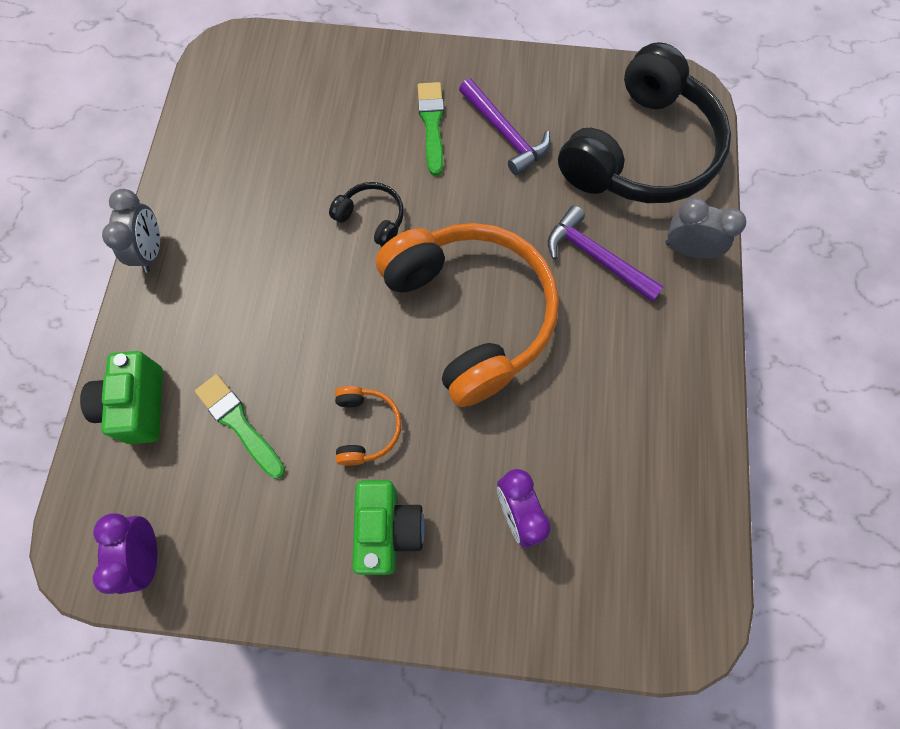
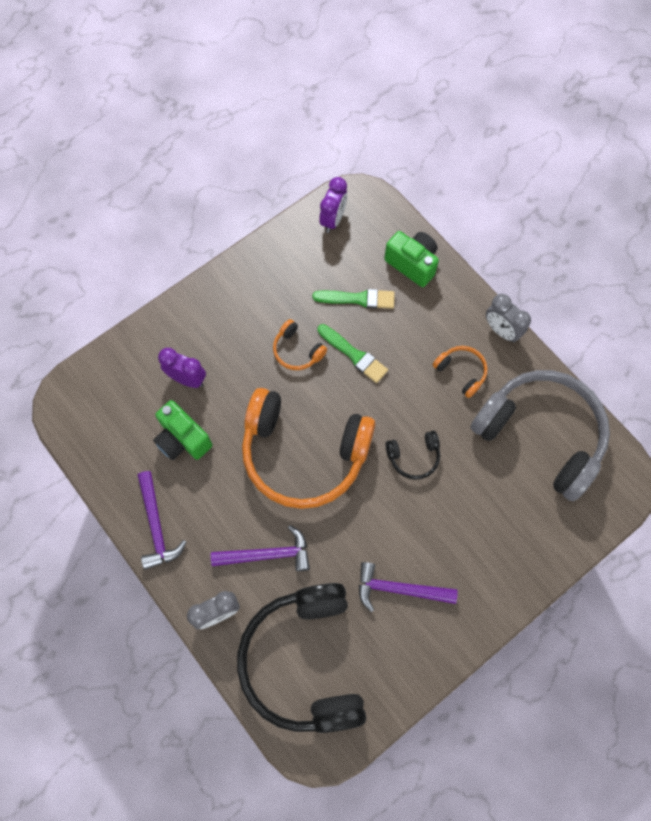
camera: 135 degrees right, 0 degrees up
purple clock [93,513,157,594] -> purple clock turned 75 degrees clockwise [319,177,347,233]
green camera [353,480,425,575] -> green camera moved to [153,400,212,460]
green brush [418,82,444,176] -> green brush moved to [318,324,388,383]
none -> purple hammer [137,471,186,570]
none -> orange headphones [433,346,488,398]
none -> grey headphones [470,370,610,501]

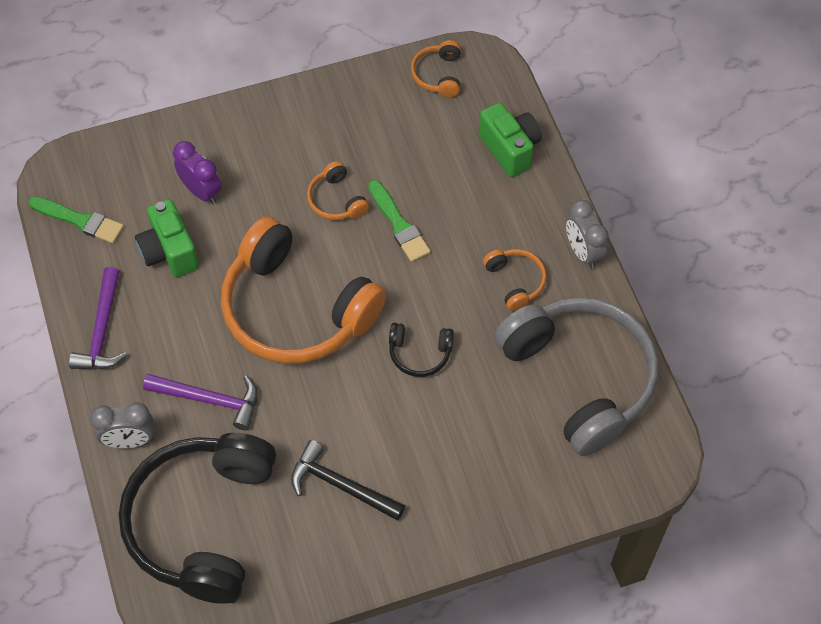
camera: 20 degrees right, 10 degrees down
green brush [313,289,395,309] -> green brush moved to [28,196,124,243]
purple clock [319,177,347,233] -> orange headphones [411,40,460,97]
purple hammer [359,562,458,612] -> black hammer [291,440,405,521]

